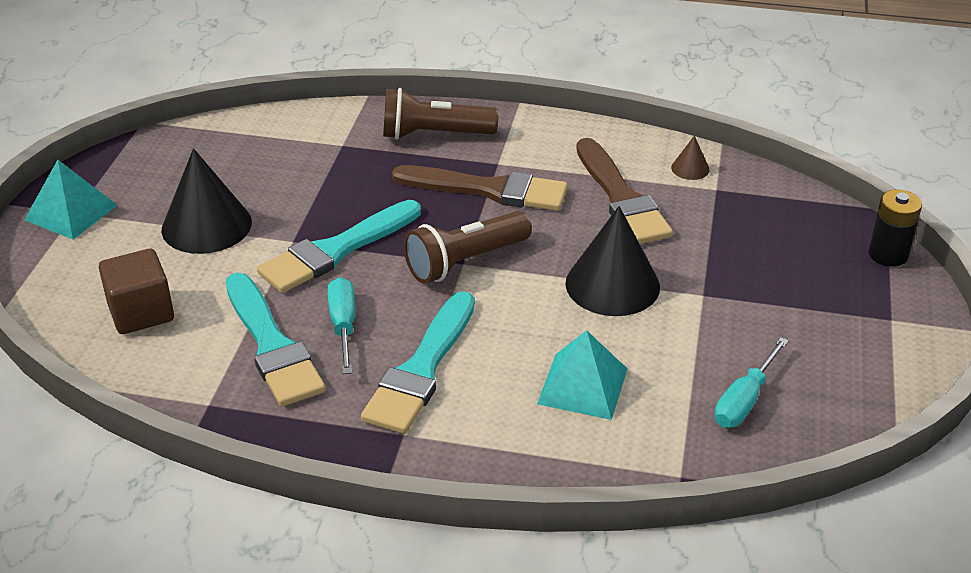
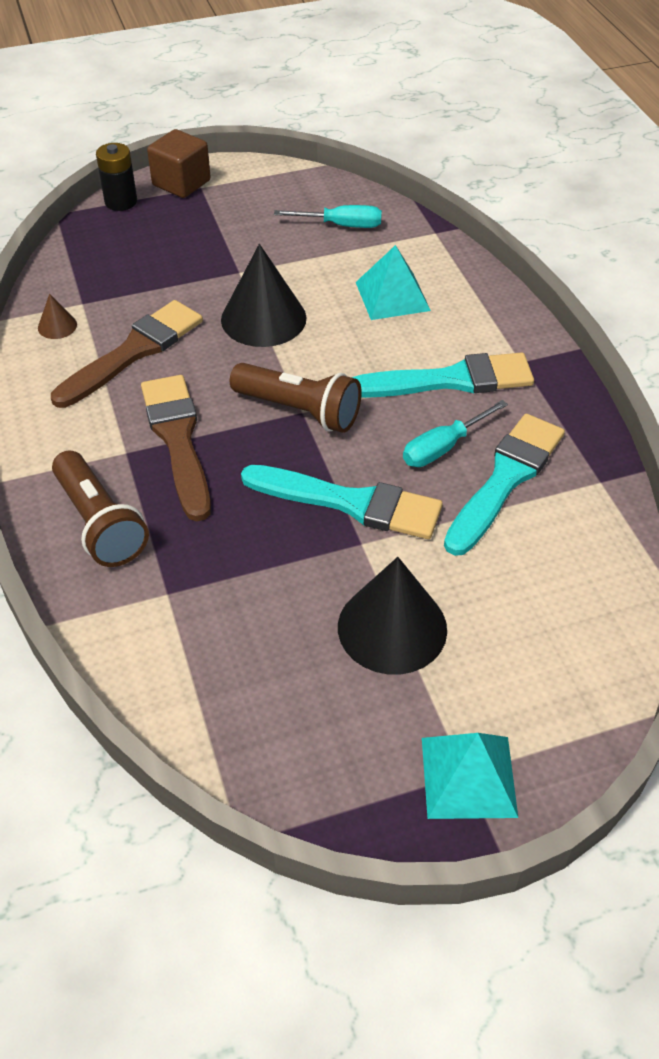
camera: 120 degrees left, 10 degrees up
brown cube [99,249,174,334] -> brown cube moved to [147,129,211,198]

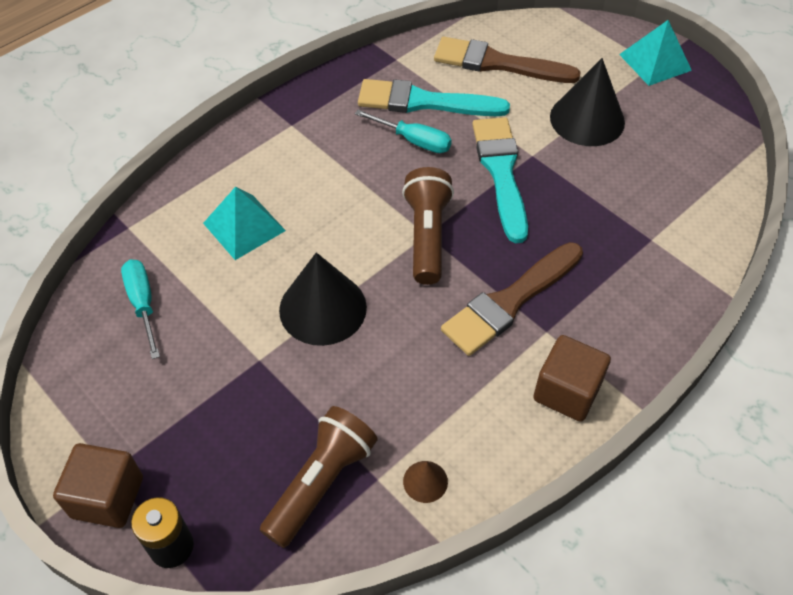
camera: 115 degrees left, 5 degrees up
brown brush [51,300,203,408] -> brown brush moved to [434,37,581,83]
brown flashlight [52,450,149,567] -> brown flashlight moved to [260,406,377,548]
turquoise brush [351,352,534,398] -> none
none -> brown cube [533,335,611,422]

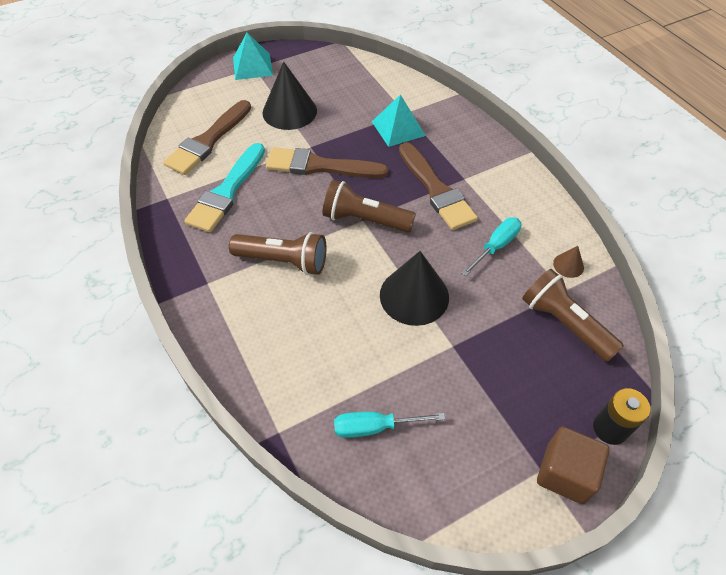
camera: 75 degrees left, 0 degrees up
turquoise pyramid [203,187,286,260] -> turquoise pyramid moved to [372,94,426,147]
turquoise screwdriver [355,110,452,153] -> turquoise screwdriver moved to [462,217,521,276]
turquoise brush [472,117,528,243] -> brown brush [266,147,388,178]
brown cube [533,335,611,422] -> none
none -> brown flashlight [229,232,326,275]

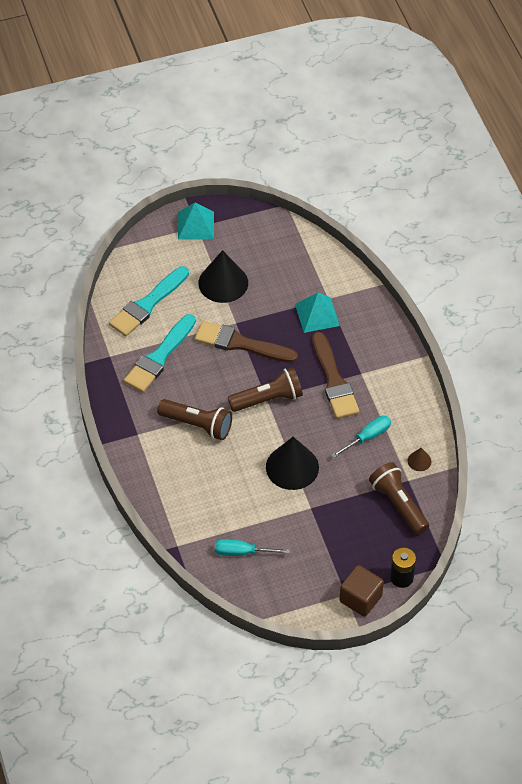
camera: 10 degrees right, 0 degrees up
brown brush [163,100,251,175] -> turquoise brush [109,266,189,336]
brown flashlight [322,180,416,232] -> brown flashlight turned 135 degrees clockwise [228,367,303,412]

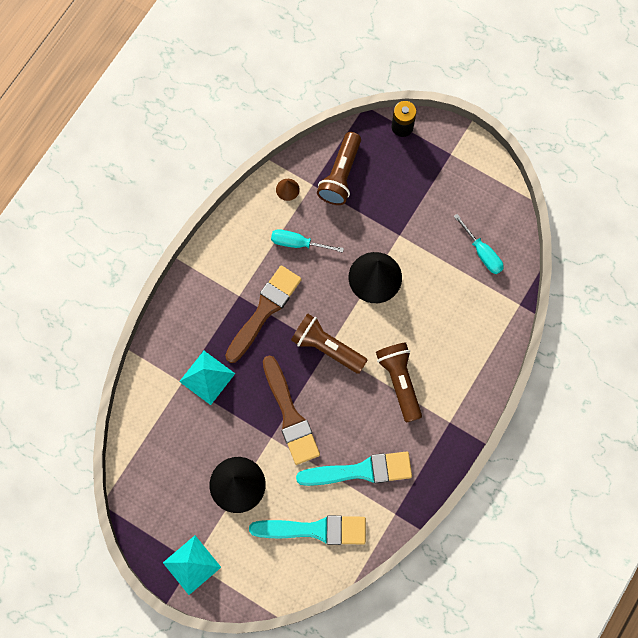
camera: 130 degrees left, 20 degrees up
brown cube [339,565,384,617] -> none

